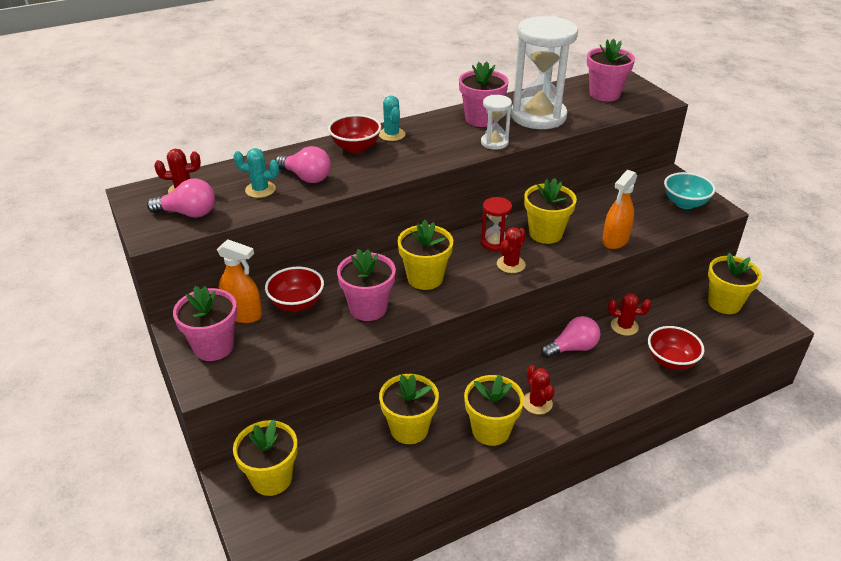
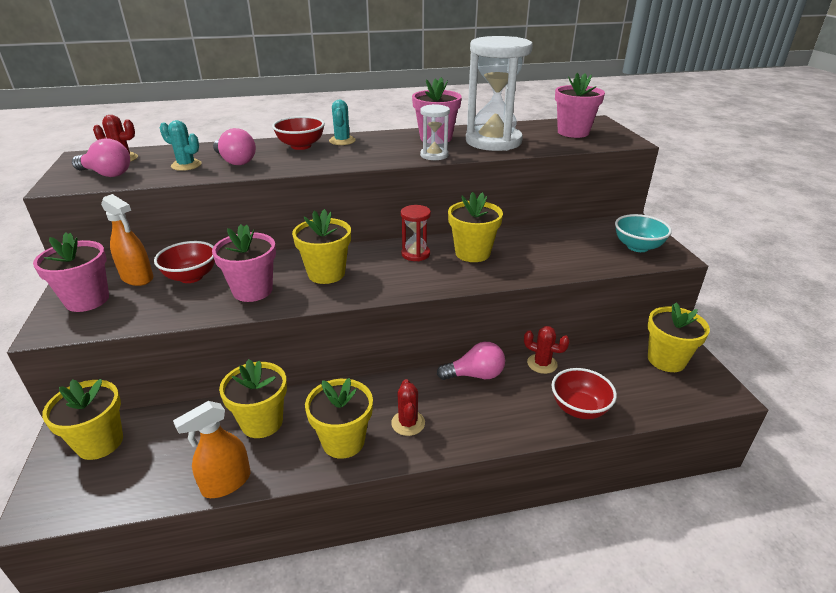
camera: 15 degrees right, 5 degrees down
red cactus [497,227,526,273] -> none
orange spray bottle [602,170,637,249] -> orange spray bottle moved to [173,401,251,498]

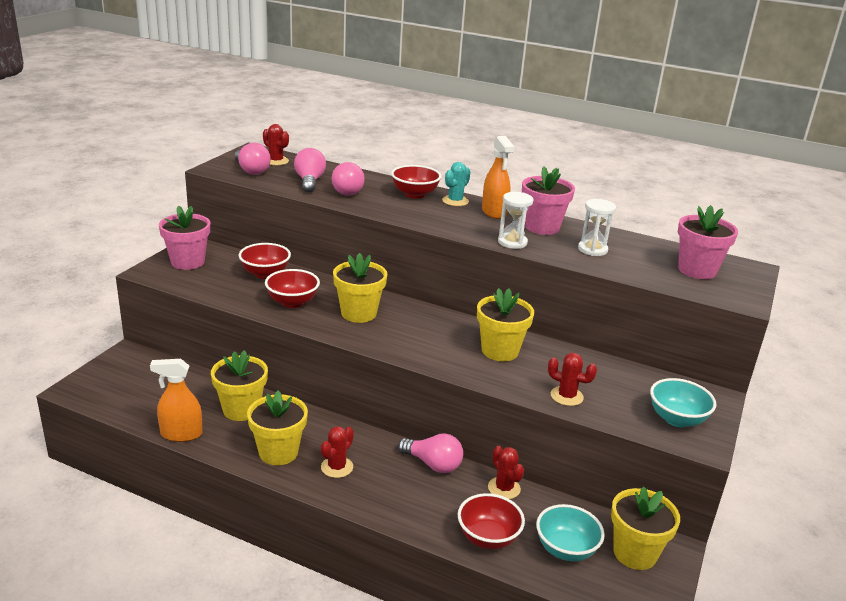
camera: 35 degrees right, 5 degrees down
yellow flower pot [42,379,123,460] -> none
orange spray bottle [101,194,153,286] -> orange spray bottle moved to [482,136,514,219]
turquoise cactus [160,120,202,171] -> pink light bulb [294,148,326,193]
pink flower pot [212,224,276,302] -> red bowl [265,269,320,308]
red hourglass [401,205,431,261] -> none
white hourglass [466,36,533,151] -> white hourglass [578,199,616,256], size x0.47
none -> turquoise bowl [536,504,605,562]
none -> red cactus [548,353,597,406]

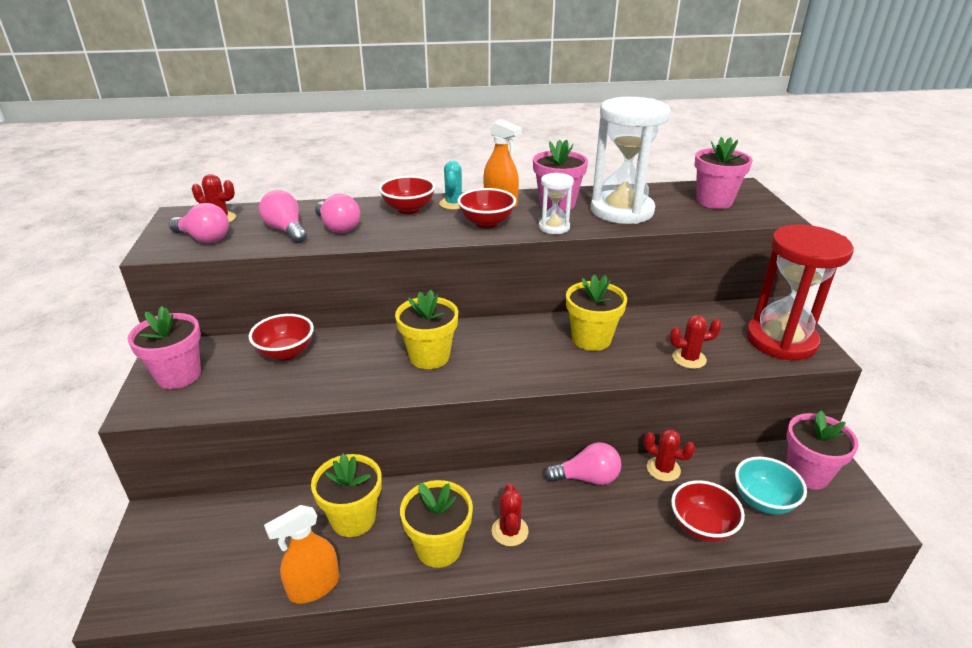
camera: 30 degrees left, 5 degrees up
red bowl [265,269,320,308] -> red bowl moved to [457,188,516,228]
white hourglass [578,199,616,256] -> white hourglass [591,97,671,224], size x2.11
yellow flower pot [611,486,680,570] -> pink flower pot [786,410,859,490]
turquoise bowl [650,378,717,427] -> red hourglass [746,225,854,360]

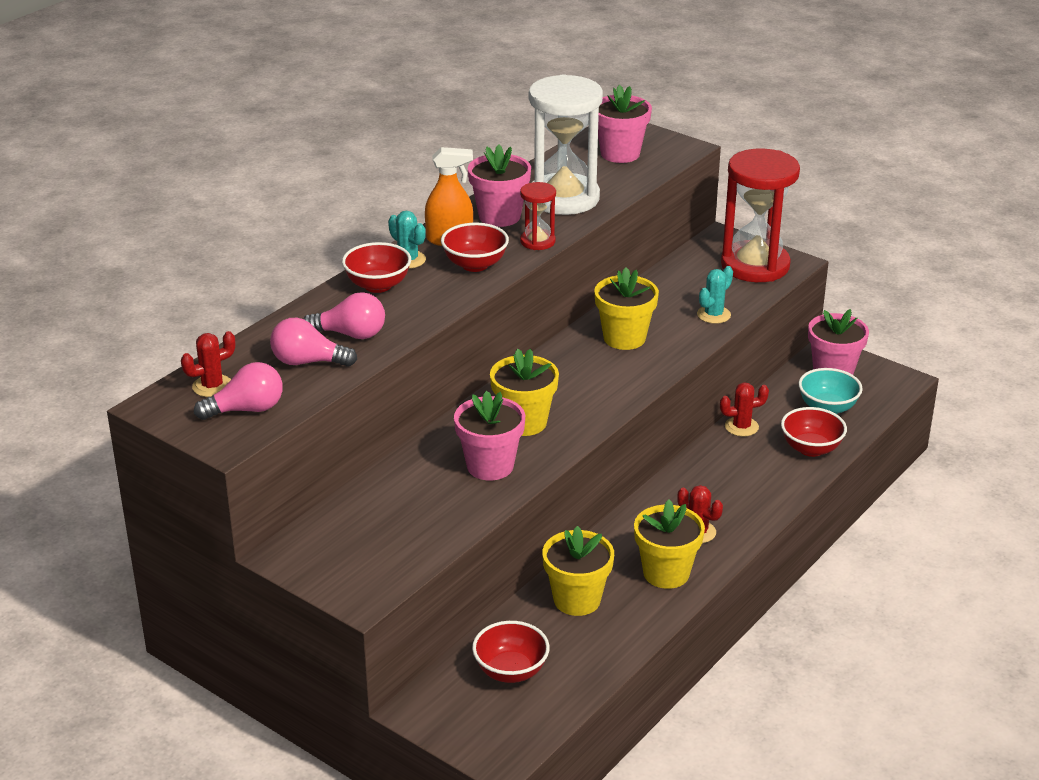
camera: 45 degrees left, 0 degrees up
pink flower pot [128,306,201,389] -> pink flower pot moved to [454,391,525,480]
red bowl [249,314,314,361] -> red bowl moved to [472,621,550,683]
orange spray bottle [264,505,340,603] -> none
white hourglass [539,173,574,234] -> red hourglass [520,182,556,250]
pink light bulb [544,442,621,485] -> none
red cactus [670,315,722,369] -> turquoise cactus [697,266,733,324]

